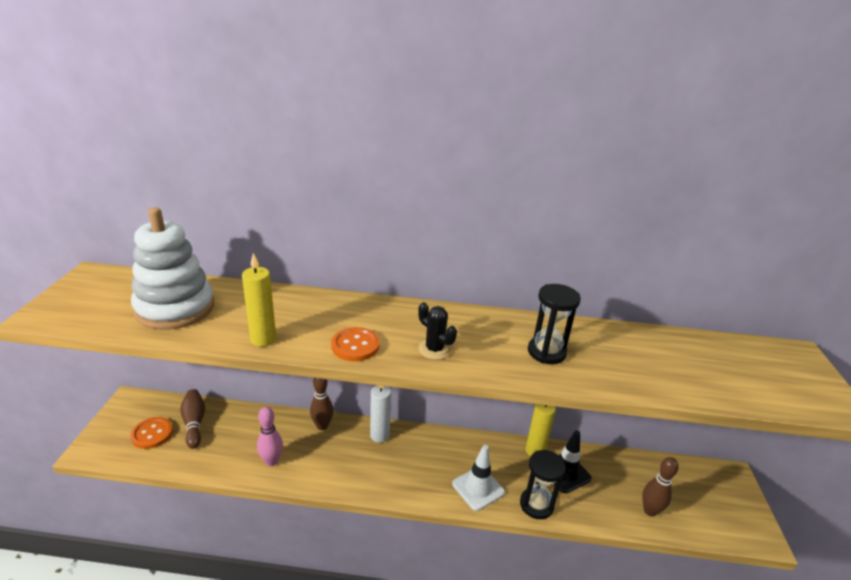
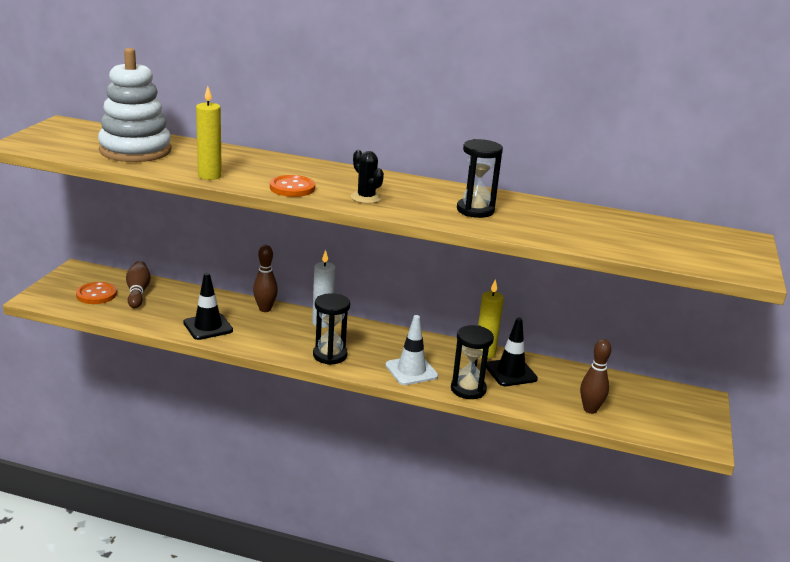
camera: 10 degrees right, 5 degrees down
pink bowling pin [257,407,283,466] -> black traffic cone [183,273,233,340]
none -> black hourglass [313,293,350,365]

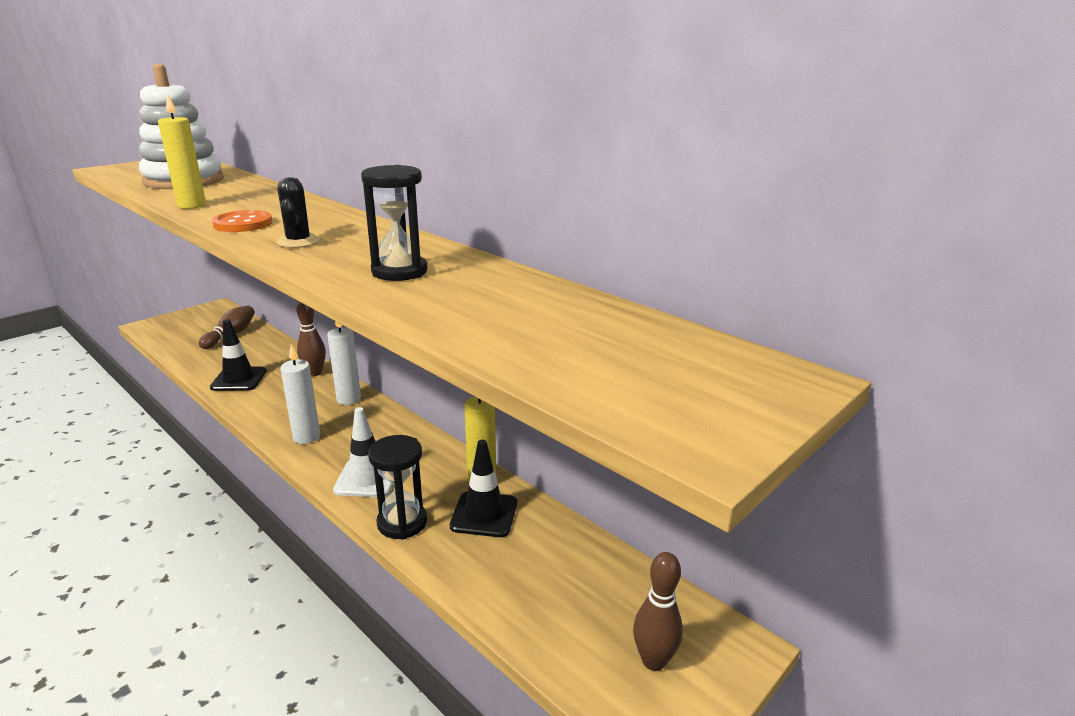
camera: 30 degrees right, 0 degrees up
orange button [76,282,117,304] -> none
black hourglass [313,293,350,365] -> white candle [280,344,320,444]
brown bowling pin [580,339,611,414] -> brown bowling pin moved to [633,552,683,671]

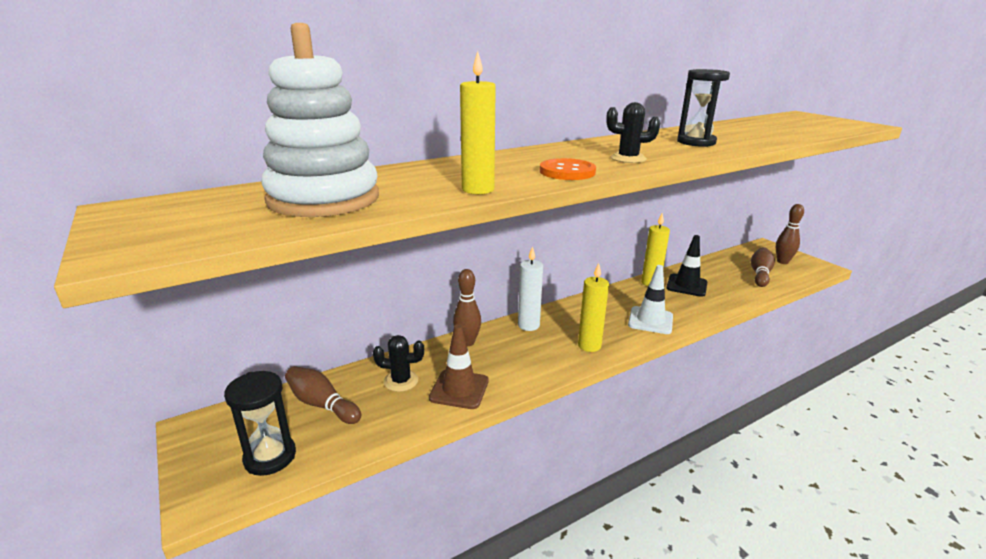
camera: 75 degrees left, 0 degrees up
black traffic cone [210,319,267,391] -> brown traffic cone [429,324,489,409]
white candle [280,344,320,444] -> yellow candle [578,263,609,352]
black hourglass [368,435,427,539] -> black hourglass moved to [224,371,296,476]
none -> black cactus [373,335,424,392]
none -> brown bowling pin [751,247,775,287]

